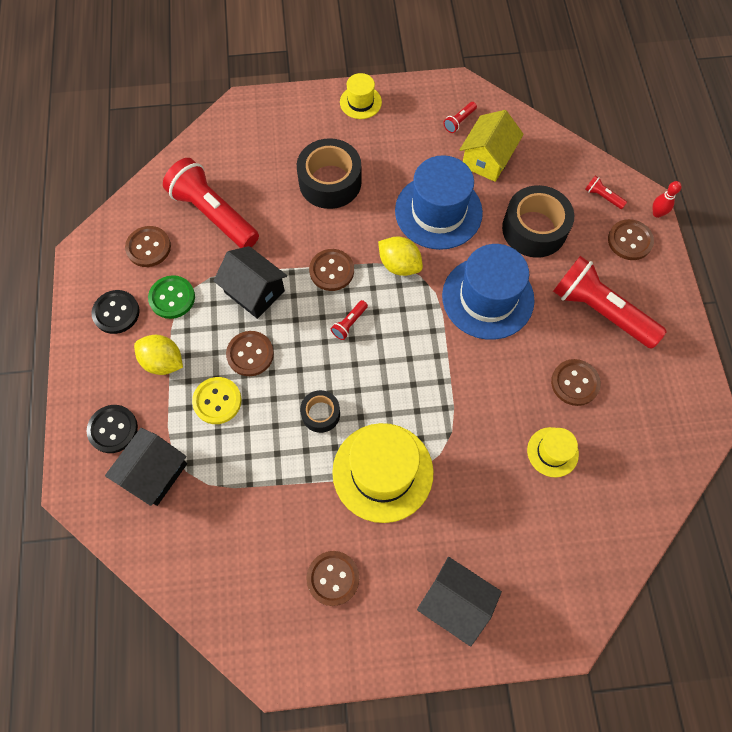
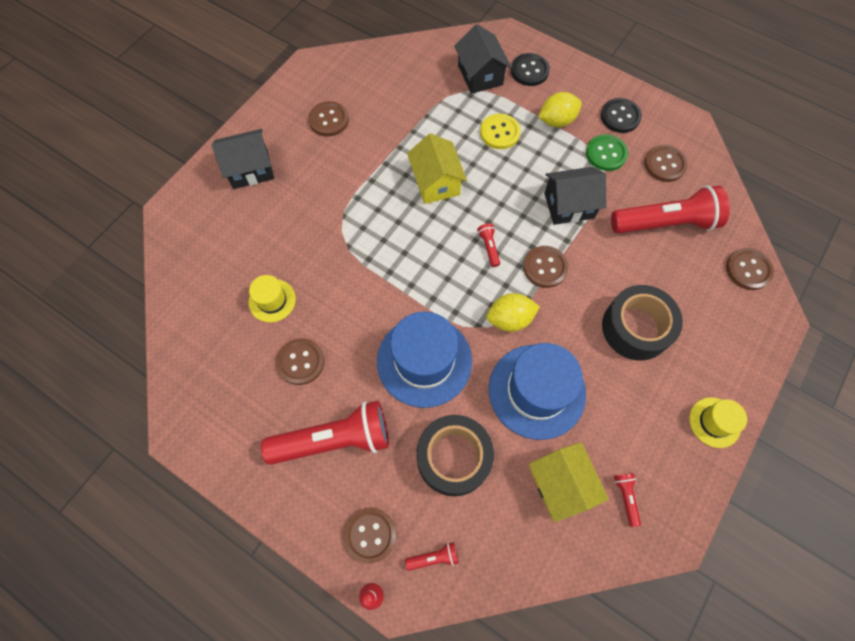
camera: 130 degrees right, 0 degrees up
brown button [226,331,274,376] -> brown button moved to [726,248,774,290]
black tape [300,390,340,433] -> yellow house [407,133,467,204]
yellow hat [332,423,434,523] -> none

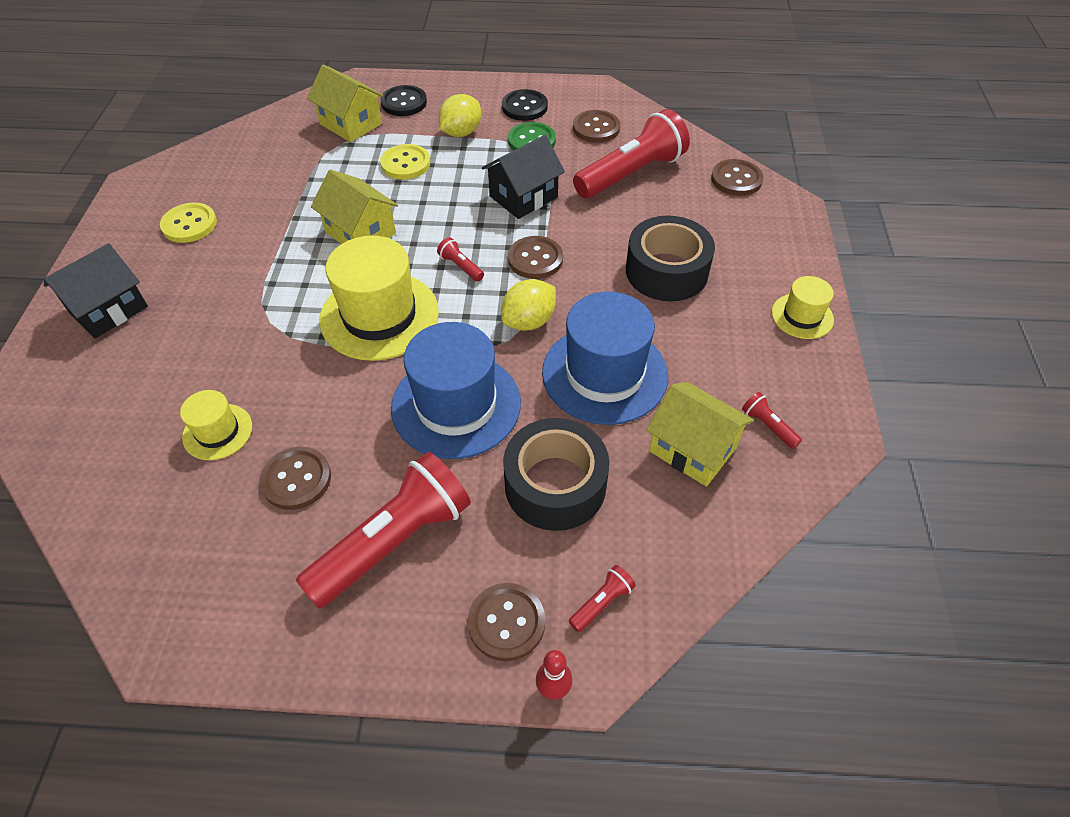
camera: 30 degrees left, 15 degrees down
brown button [308,101,349,136] -> yellow button [160,202,217,243]
black house [454,24,511,94] -> yellow house [307,65,383,142]
none -> yellow hat [319,236,439,361]

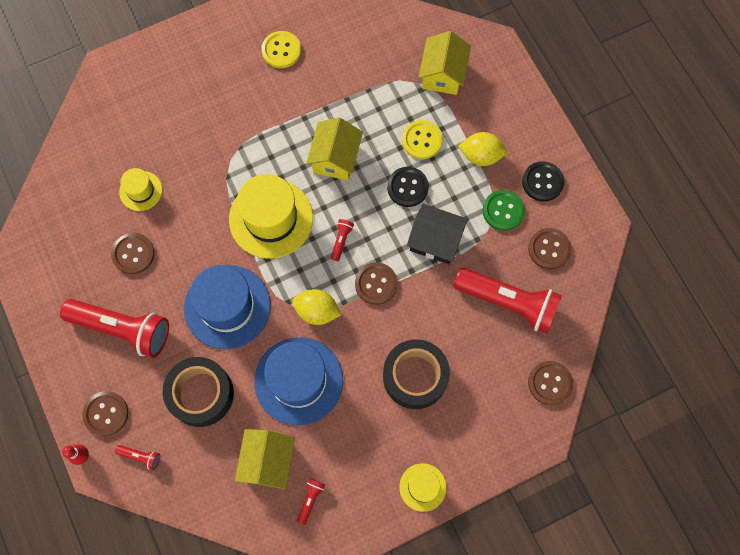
camera: 60 degrees right, 20 degrees up
black house [44,243,148,338] -> none
black button [380,85,427,116] -> black button moved to [387,167,429,207]

